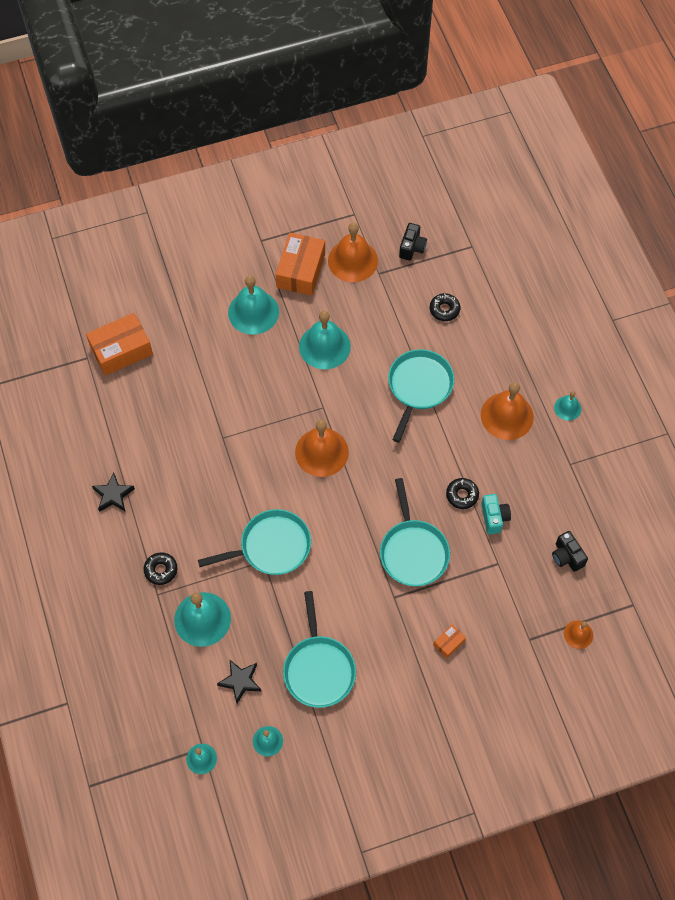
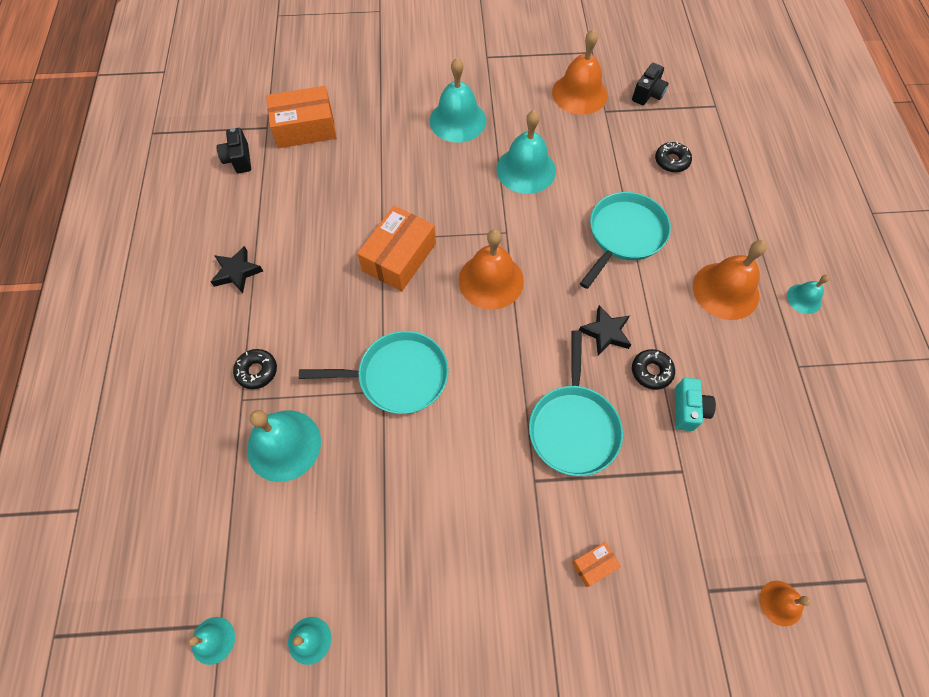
camera: 15 degrees right, 0 degrees up
black star [217,660,261,703] -> black star moved to [579,305,631,355]
orange box [276,233,325,296] -> orange box moved to [357,206,436,291]
turquoise pan [283,591,356,708] -> none
black camera [552,531,588,572] -> black camera moved to [217,128,251,173]

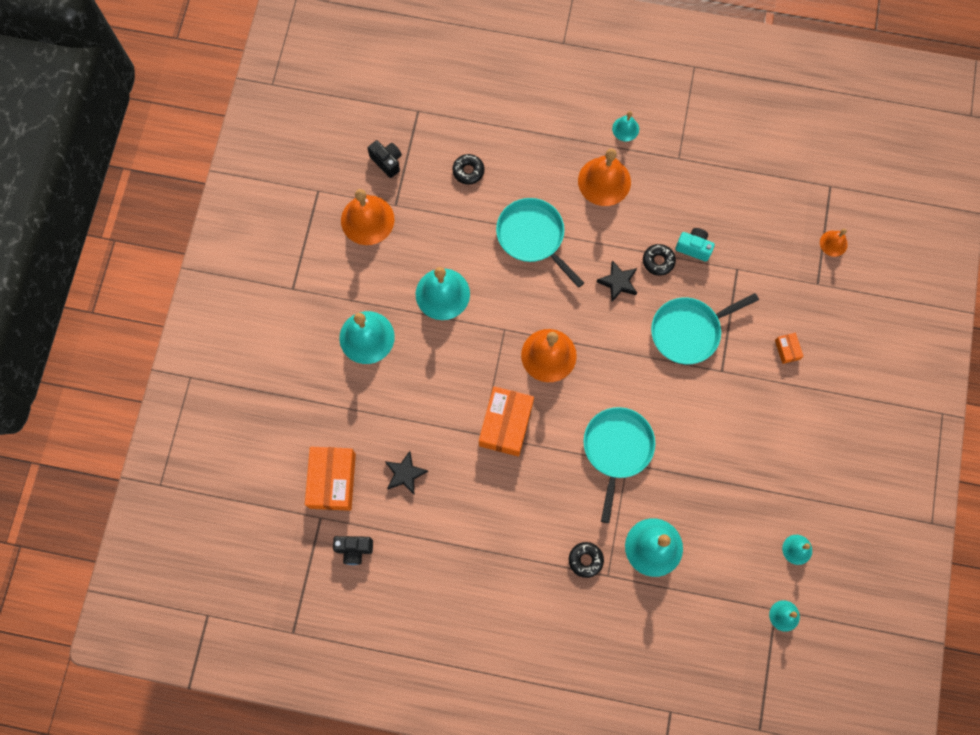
camera: 75 degrees left, 10 degrees up
black star [211,246,263,293] -> black star moved to [385,451,428,494]
orange box [357,206,436,291] -> orange box turned 60 degrees clockwise [479,386,534,457]
turquoise pan [529,330,623,476] -> turquoise pan turned 135 degrees clockwise [651,293,759,364]

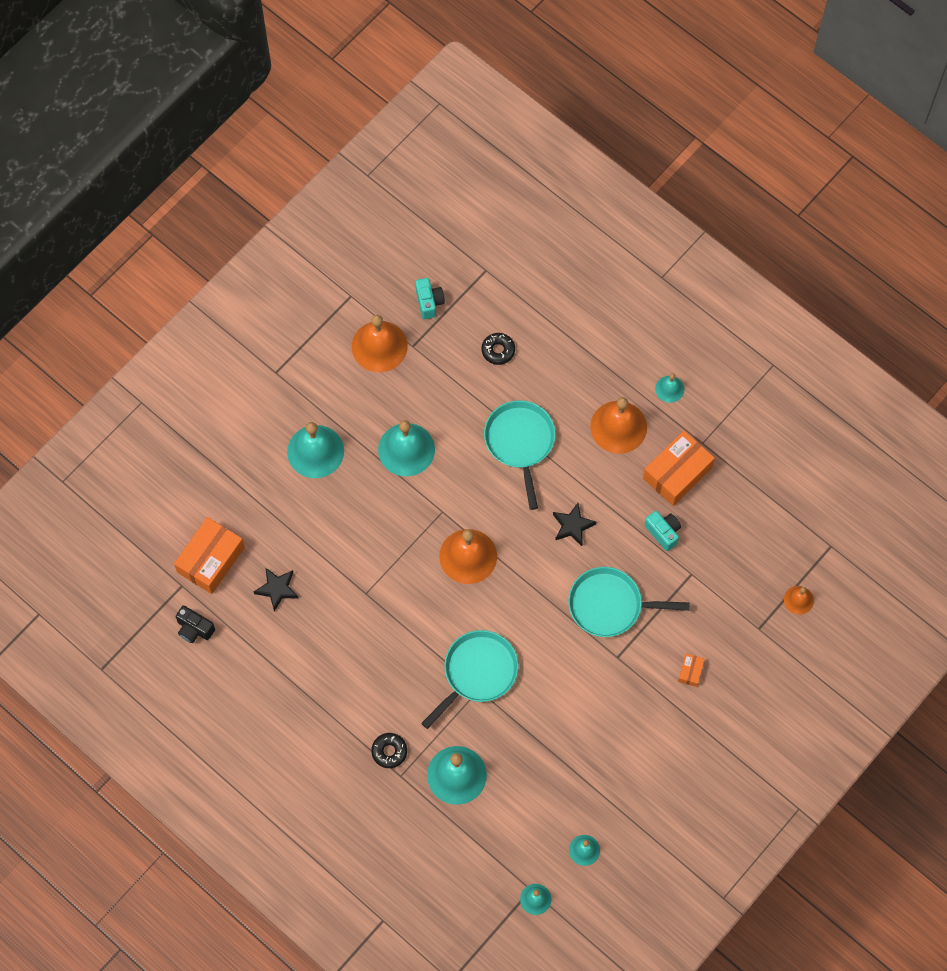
camera: 30 degrees right, 5 degrees down
black camera [368,140,402,178] -> turquoise camera [415,278,445,319]
orange box [479,386,534,457] -> orange box moved to [643,431,715,506]
black donut [643,244,676,276] -> none

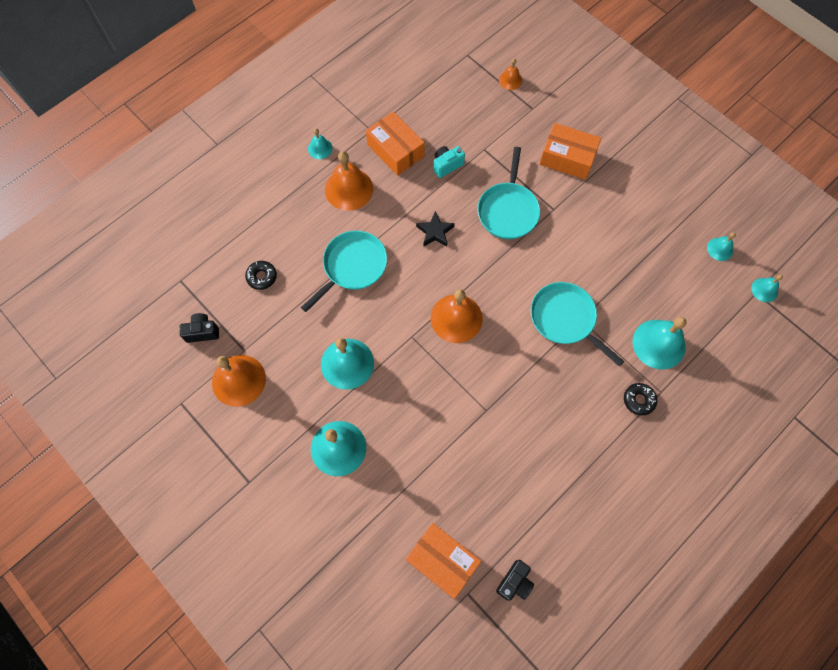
camera: 85 degrees left, 0 degrees up
black star [254,568,298,611] -> none
turquoise camera [415,278,445,319] -> black camera [180,313,219,343]
turquoise pan [484,400,556,510] -> turquoise pan turned 135 degrees clockwise [301,231,387,312]
orange box [678,653,705,687] -> orange box [540,123,601,180], size x2.20

